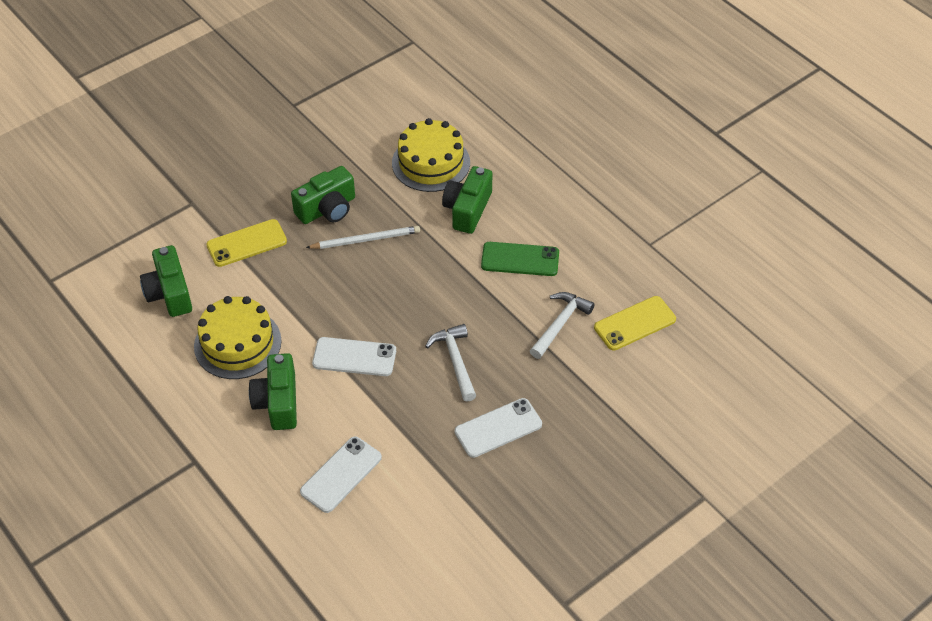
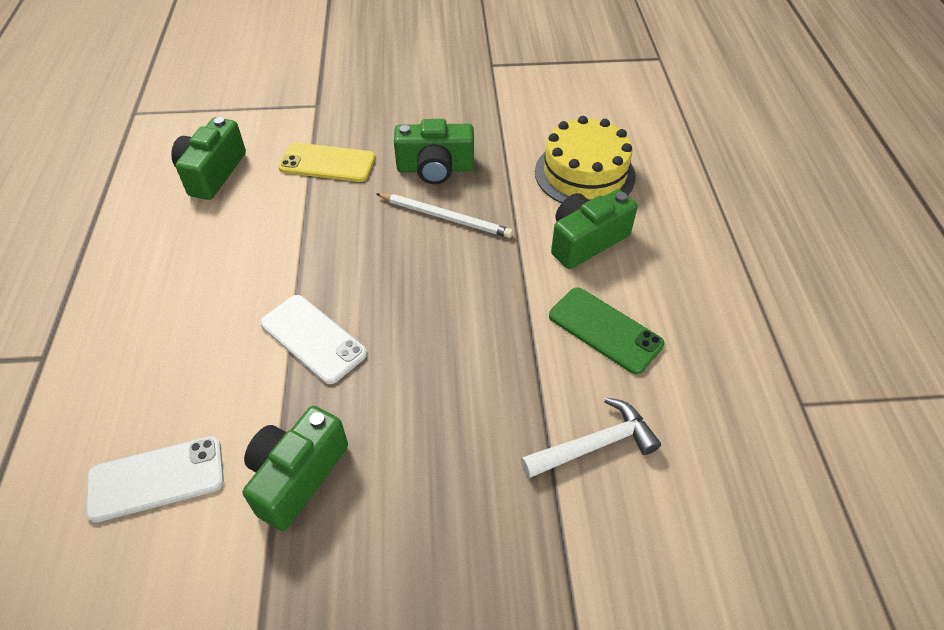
camera: 35 degrees right, 0 degrees up
yellow cake [194,296,282,379] -> none
green camera [249,353,297,430] -> green camera moved to [243,406,348,531]
white hammer [425,324,476,402] -> none
white phone [455,398,542,458] -> none
yellow phone [594,296,676,351] -> none

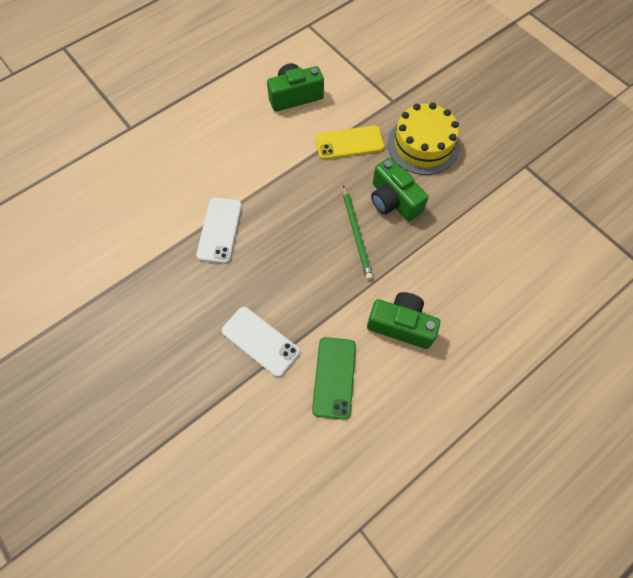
camera: 55 degrees right, 15 degrees up
white phone [86,436,224,523] -> white phone moved to [221,307,300,377]
green camera [243,406,348,531] -> none
yellow phone [278,142,375,182] -> yellow phone turned 75 degrees counterclockwise [315,125,384,160]
white pencil [376,193,513,238] -> green pencil [343,185,373,280]
white hammer [521,397,661,478] -> none
yellow cake [535,116,636,203] -> yellow cake moved to [387,103,460,175]

